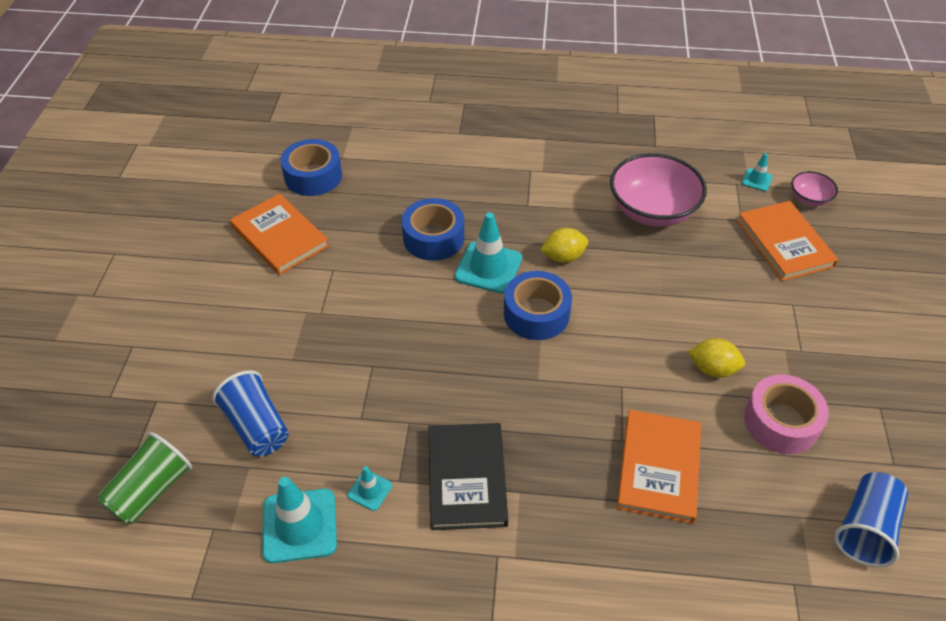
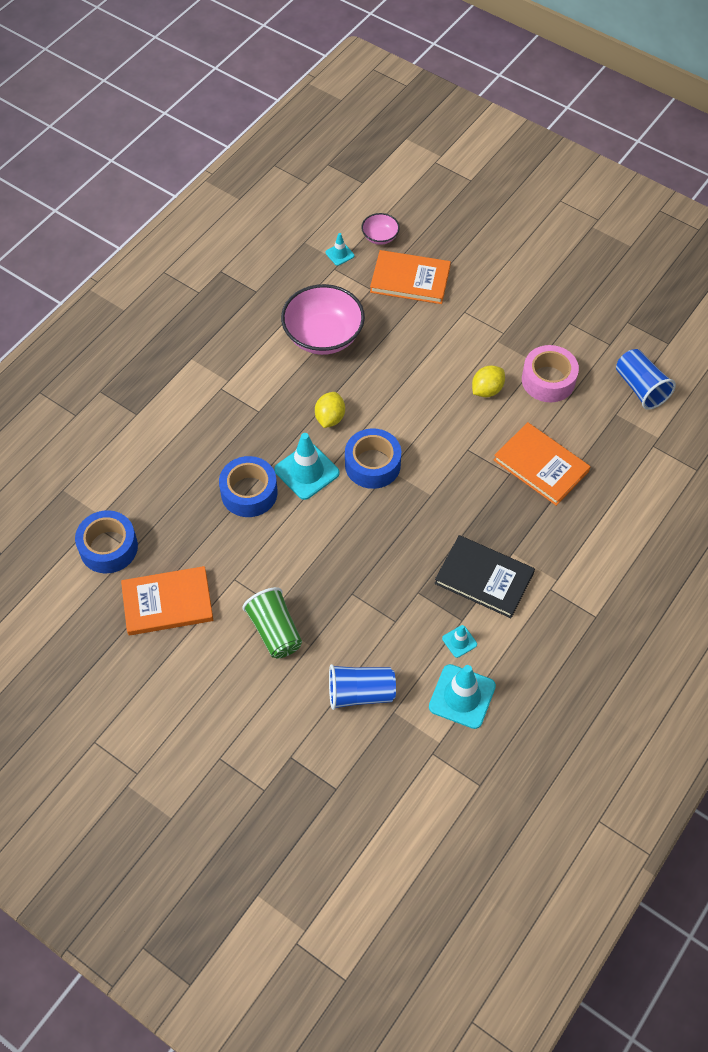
camera: 60 degrees left, 10 degrees up
green cup [97,432,192,525] -> green cup moved to [242,587,302,659]

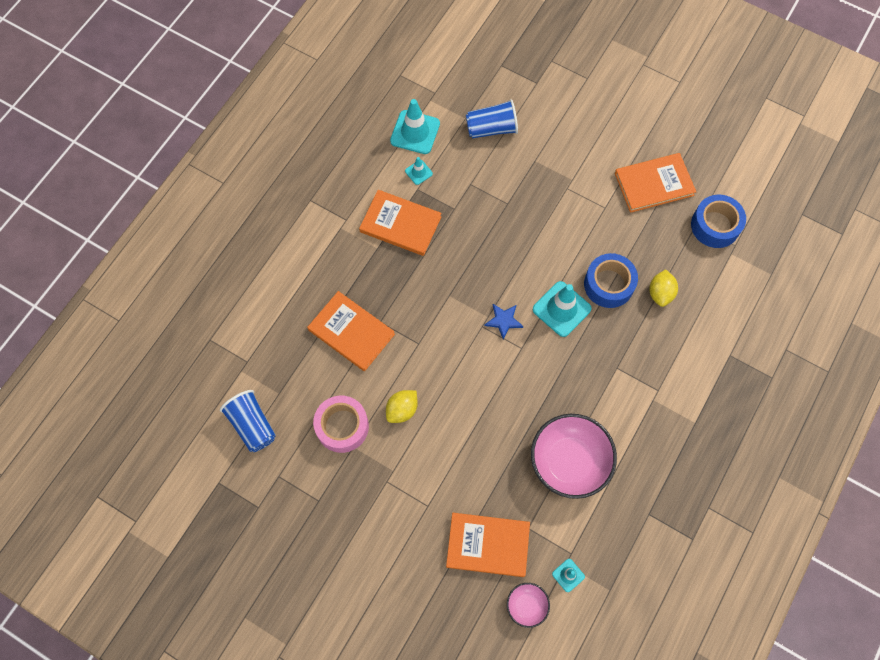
camera: 175 degrees right, 10 degrees up
green cup [242,587,302,659] -> none
yellow lemon [315,392,345,428] -> yellow lemon moved to [649,269,678,307]
blue tape [345,428,401,489] -> blue star [484,304,523,340]
black book [434,535,535,618] -> orange book [359,190,442,256]

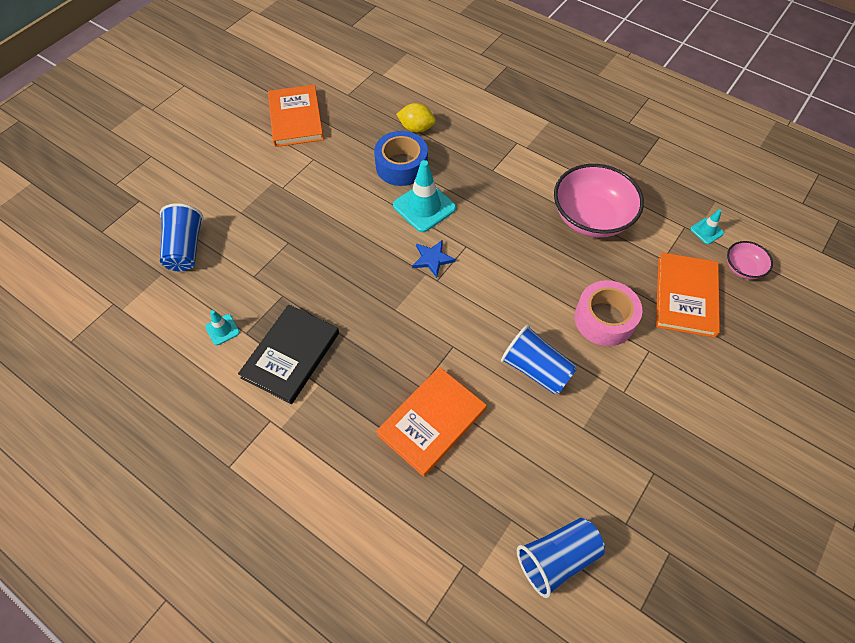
camera: 85 degrees left, 10 degrees down
pink tape [313,396,369,453] -> pink tape moved to [574,280,643,346]
orange book [359,190,442,256] -> black book [238,305,339,404]
yellow lemon [386,390,418,423] -> blue cup [501,325,577,394]
turquoise traffic cone [390,99,440,154] -> none
blue tape [691,195,746,248] -> none

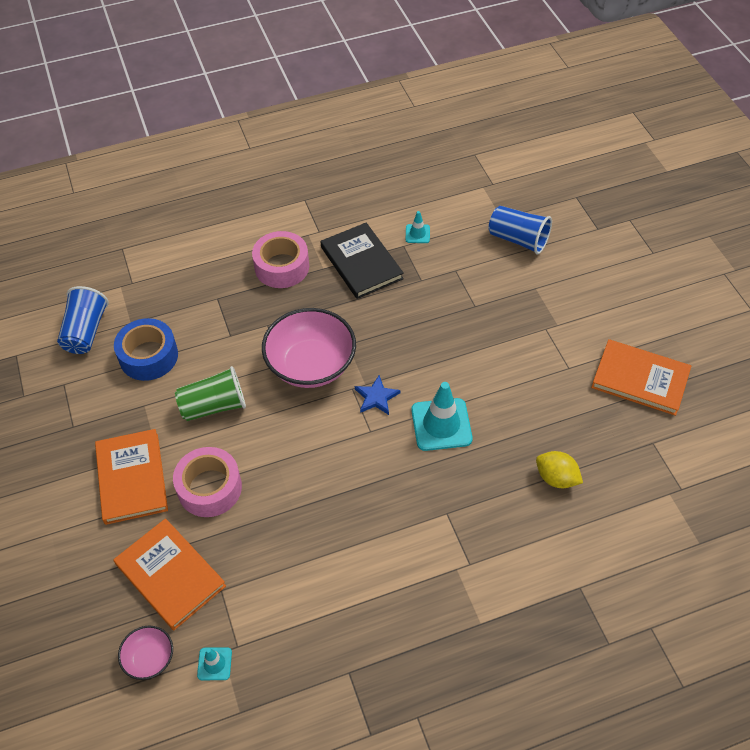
camera: 125 degrees right, 5 degrees down
blue tape [374,131,428,186] -> blue tape moved to [114,318,178,381]
orange book [376,367,487,477] -> orange book moved to [95,429,168,525]
yellow lemon [396,103,436,133] -> yellow lemon turned 75 degrees clockwise [536,451,583,488]
blue cup [501,325,577,394] -> green cup [175,366,246,421]
pink bowl [554,164,644,238] -> pink bowl moved to [262,308,356,388]
none -> pink tape [252,231,309,288]

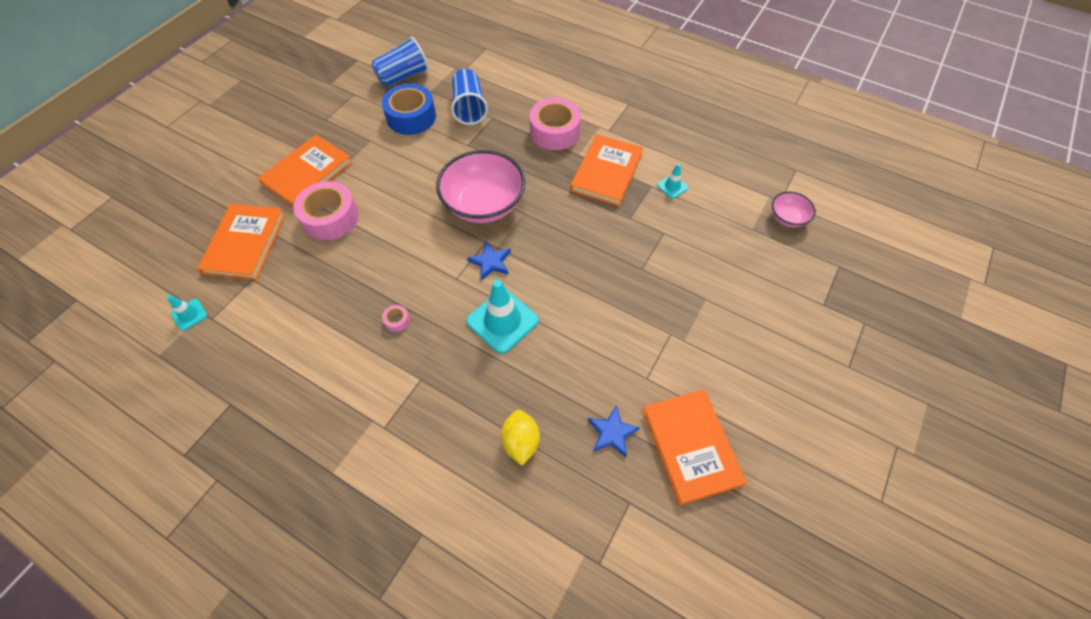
camera: 50 degrees right, 5 degrees up
pink bowl [118,626,173,680] -> pink bowl moved to [772,192,816,227]
green cup [175,366,246,421] -> none
black book [321,223,404,299] -> orange book [570,134,643,206]
blue cup [489,206,552,255] -> blue cup moved to [451,69,488,125]
none -> pink tape [382,305,410,332]
none -> blue star [588,405,640,457]

